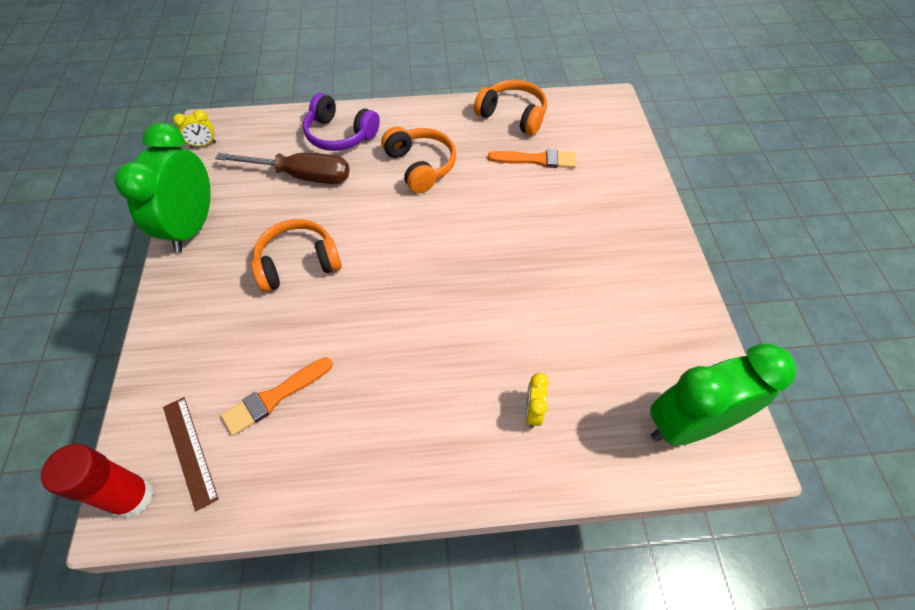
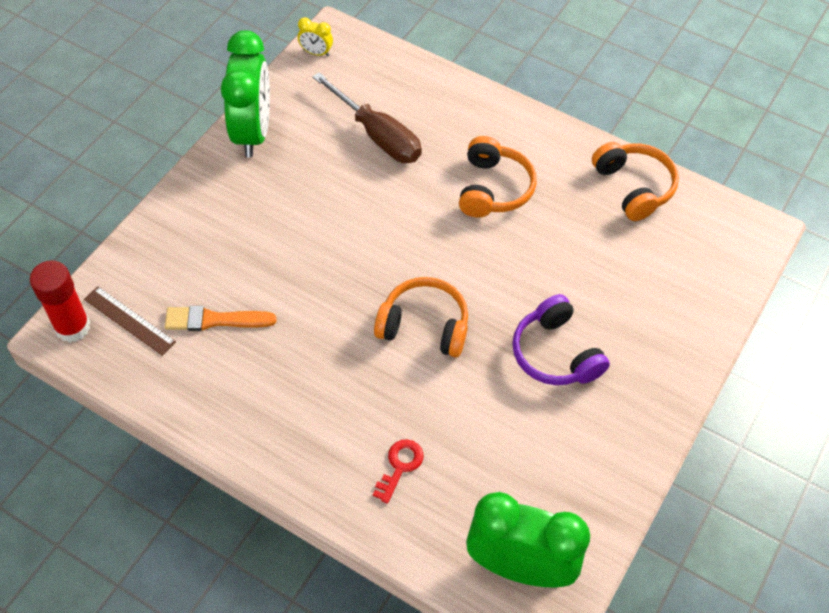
camera: 35 degrees right, 0 degrees up
green clock [114,123,211,252] -> green clock turned 135 degrees clockwise [221,30,270,158]
brown ruler [163,397,219,512] -> brown ruler turned 60 degrees counterclockwise [84,286,176,356]
orange headphones [251,219,342,292] -> orange headphones moved to [374,277,468,357]
purple headphones [303,93,380,151] -> purple headphones moved to [512,294,610,385]
orange brush [488,149,576,168] -> none
yellow clock [525,373,549,428] -> red key [373,439,424,504]

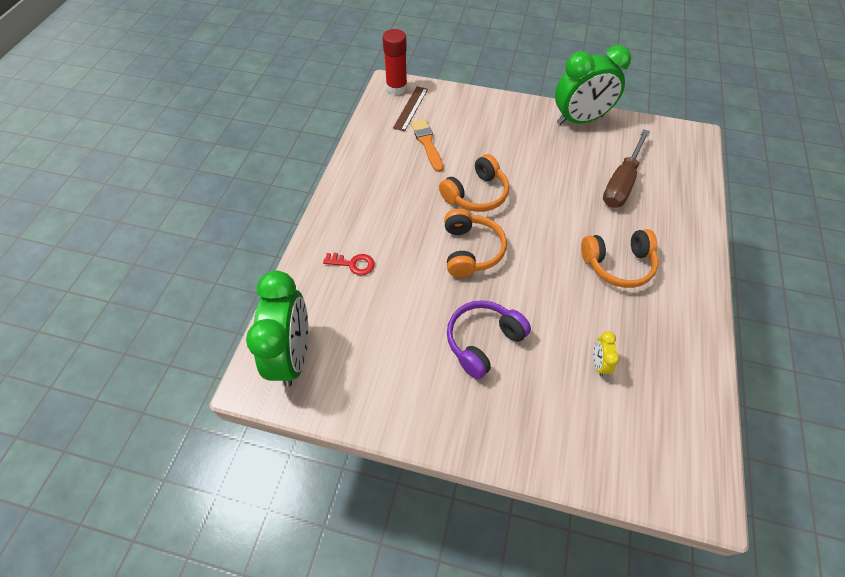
camera: 75 degrees right, 0 degrees up
yellow clock [298,17,333,57] -> yellow clock moved to [593,331,620,377]
orange headphones [592,142,679,221] -> orange headphones moved to [439,154,509,212]

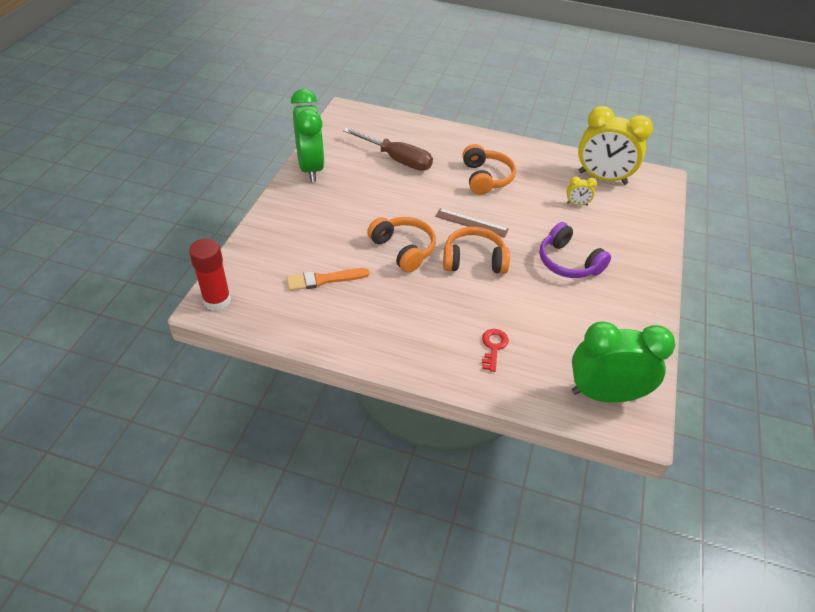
camera: 90 degrees left, 10 degrees down
brown ruler [393,86,428,131] -> brown ruler moved to [435,208,509,238]
none -> yellow clock [578,106,653,185]

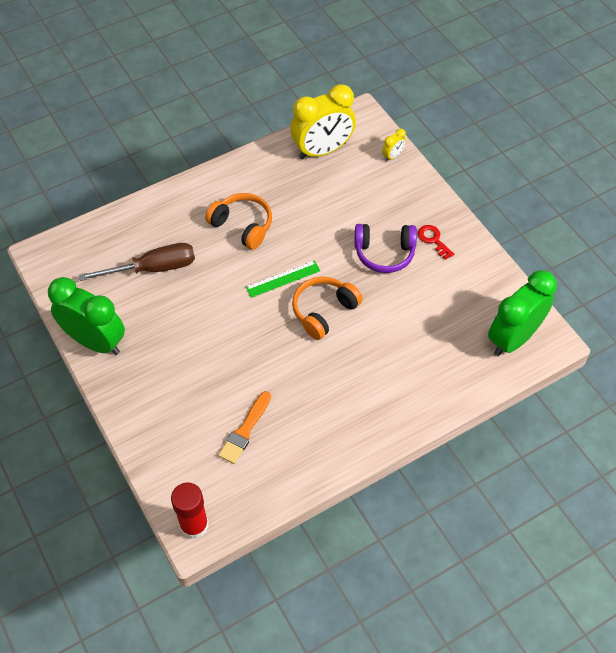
camera: 45 degrees left, 10 degrees up
orange headphones [367,217,436,273] -> none
brown ruler [435,208,509,238] -> green ruler [246,260,320,298]
red key [482,329,509,372] -> red key moved to [418,225,454,260]
yellow clock [567,176,597,205] -> yellow clock moved to [382,129,406,162]

